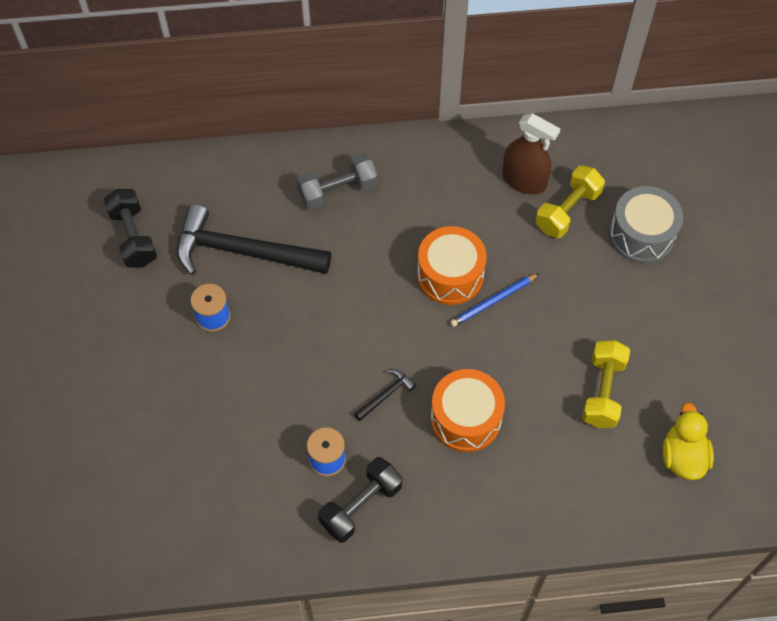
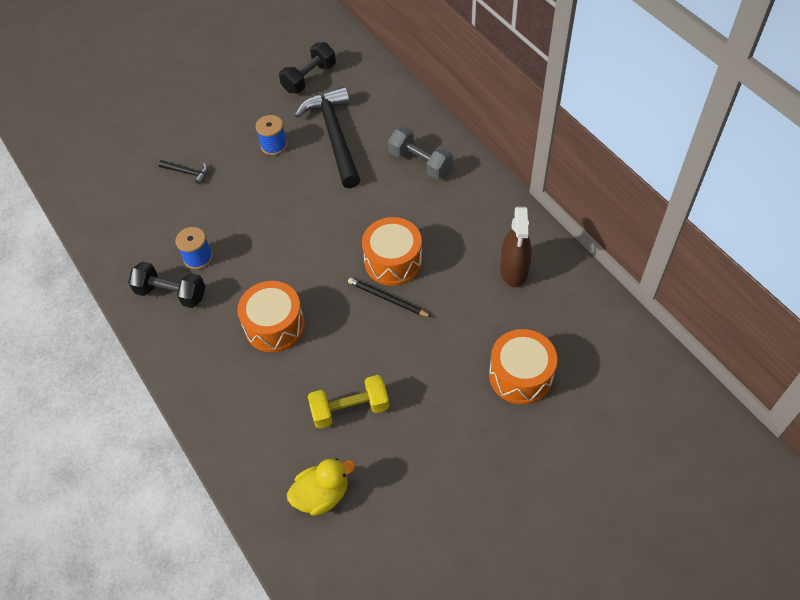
camera: 65 degrees right, 5 degrees down
black hammer [354,369,416,421] -> black hammer moved to [159,160,208,185]
blue pencil [450,273,540,327] -> black pencil [348,278,431,317]
yellow dumbbell [535,165,605,238] -> none
grey drum [609,186,683,264] -> orange drum [489,329,557,405]

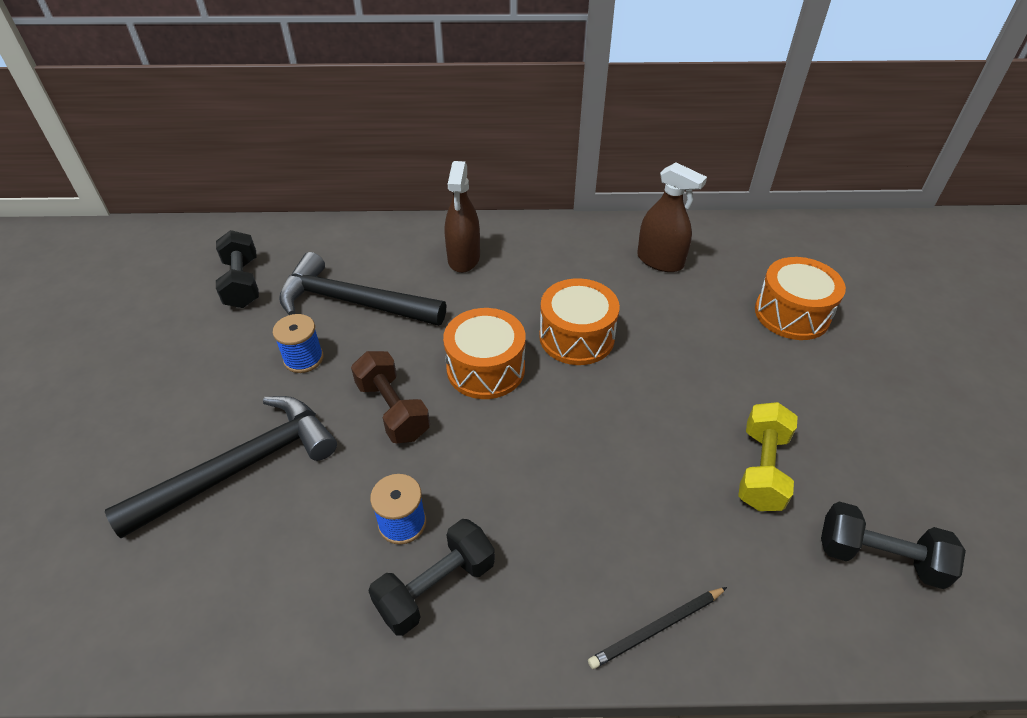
camera: 60 degrees left, 10 degrees down
black hammer [159,160,208,185] -> black hammer [105,396,337,538], size x2.44
orange drum [237,281,305,352] -> orange drum moved to [443,308,526,399]
yellow duck [287,458,355,516] -> black dumbbell [821,501,966,589]
black pencil [348,278,431,317] -> black pencil moved to [588,587,727,669]
grey dumbbell [388,127,453,179] -> brown spray bottle [445,161,480,273]
none -> brown dumbbell [351,351,430,443]

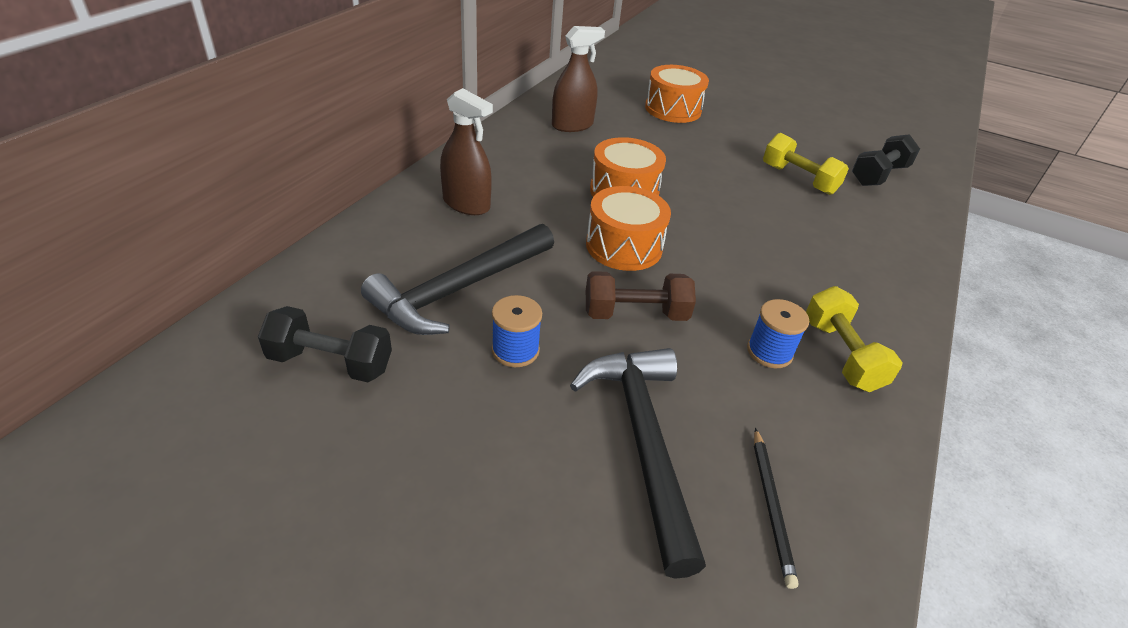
camera: 65 degrees left, 5 degrees down
black dumbbell [369,519,495,636] -> yellow dumbbell [806,286,903,392]
black pencil [588,587,727,669] -> black pencil moved to [754,428,799,589]

